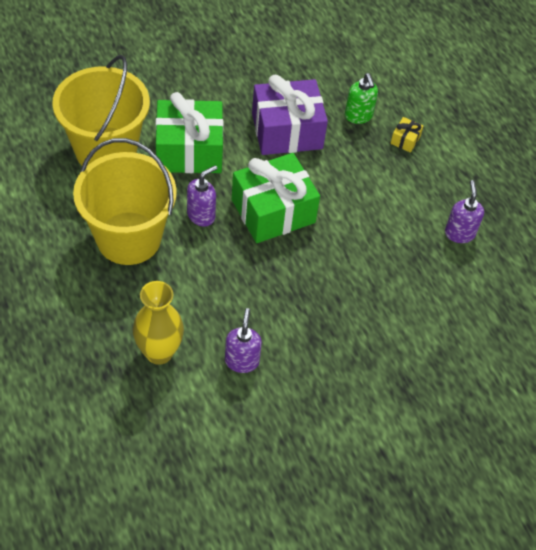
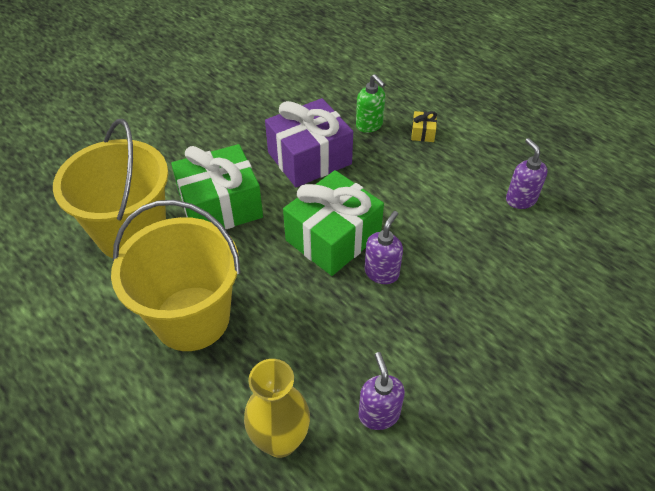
camera: 15 degrees left, 5 degrees down
purple soap dispenser [187,165,217,227] -> purple soap dispenser moved to [364,211,403,284]

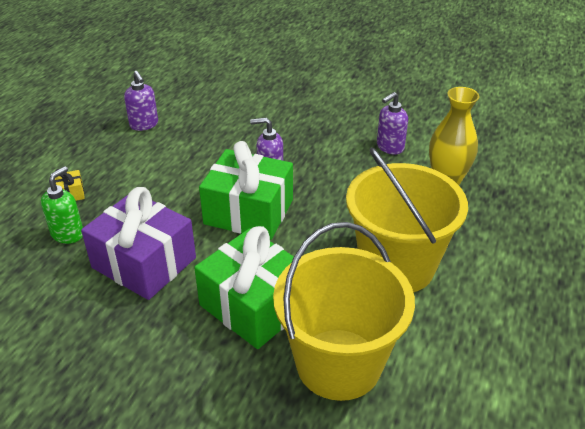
camera: 115 degrees left, 10 degrees down
purple soap dispenser [506,138,548,209] -> purple soap dispenser turned 75 degrees counterclockwise [124,71,158,131]

